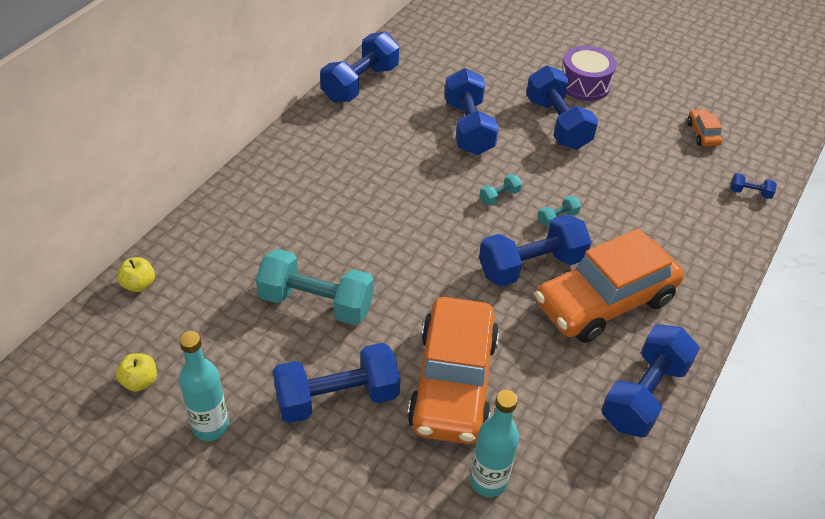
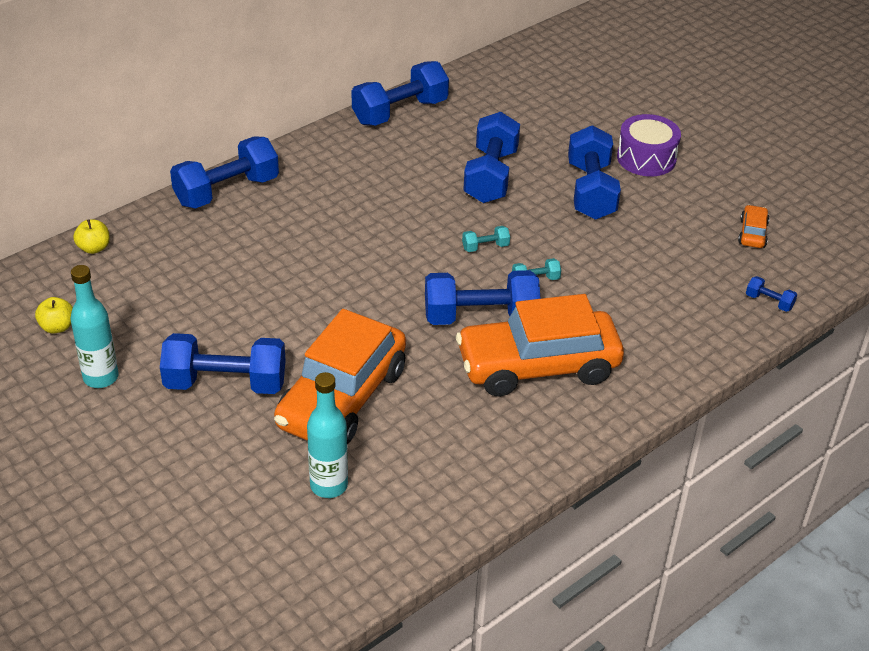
camera: 20 degrees right, 5 degrees down
turquoise dumbbell [256,249,374,325] -> none
blue dumbbell [601,324,700,437] -> blue dumbbell moved to [170,136,279,208]

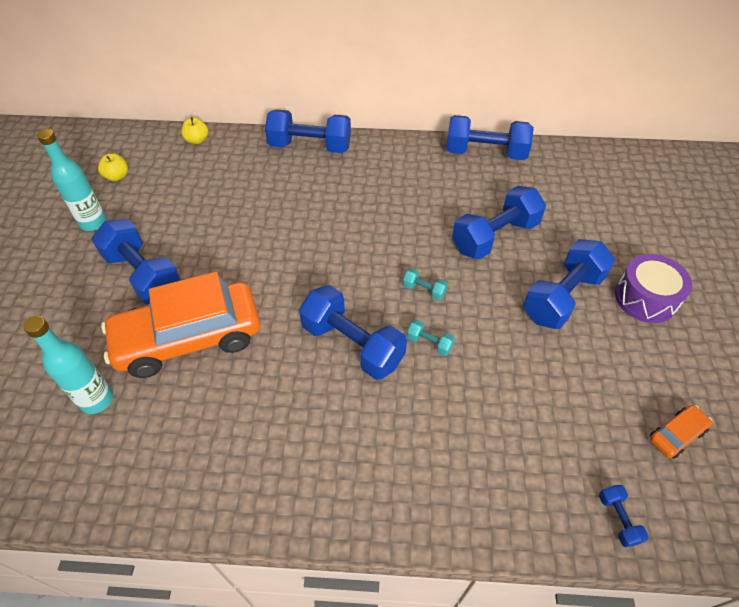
camera: 45 degrees right, 10 degrees up
orange car [456,294,624,396] -> none

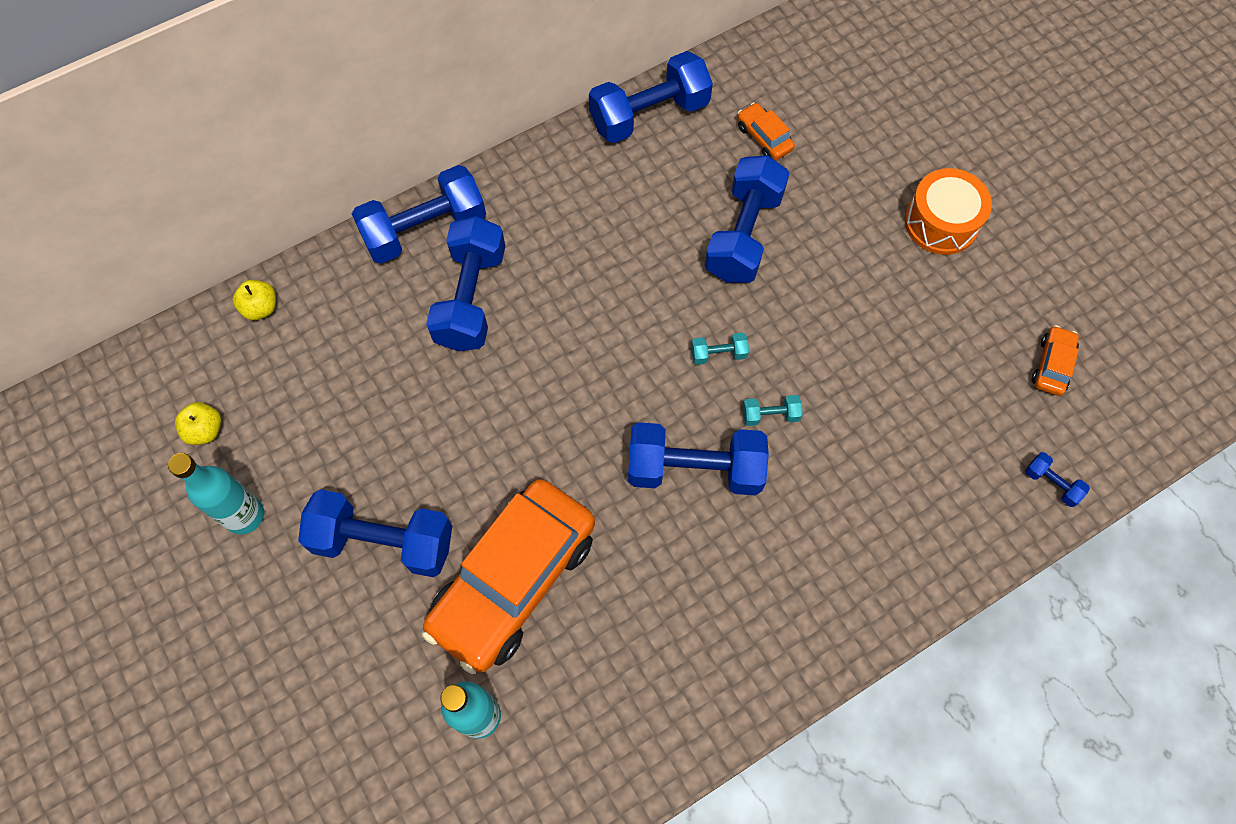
camera: 35 degrees left, 15 degrees up
blue dumbbell [523,239,616,329] -> blue dumbbell moved to [426,216,505,351]
purple drum [615,254,692,323] -> orange drum [905,168,992,255]
none -> orange car [737,102,795,160]

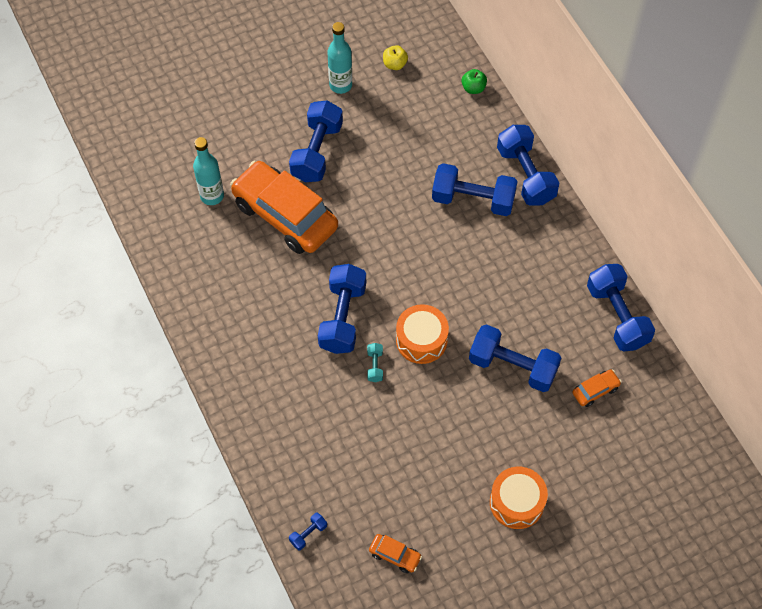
camera: 95 degrees right, 5 degrees down
yellow apple [233,280,276,320] -> green apple [461,69,487,94]
turquoise dumbbell [691,333,749,365] -> orange drum [396,304,449,364]

